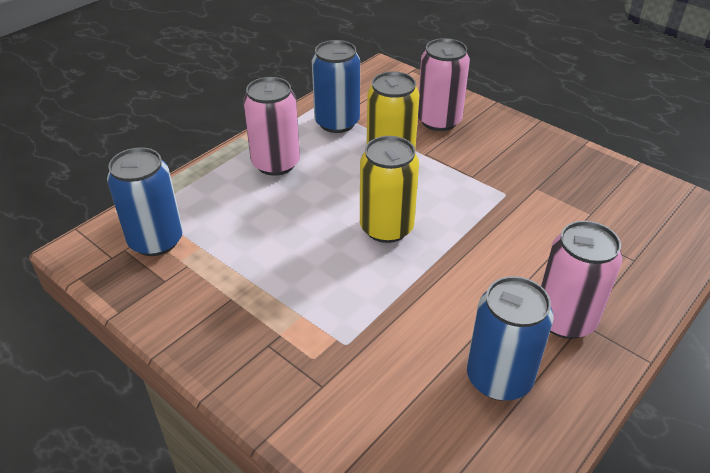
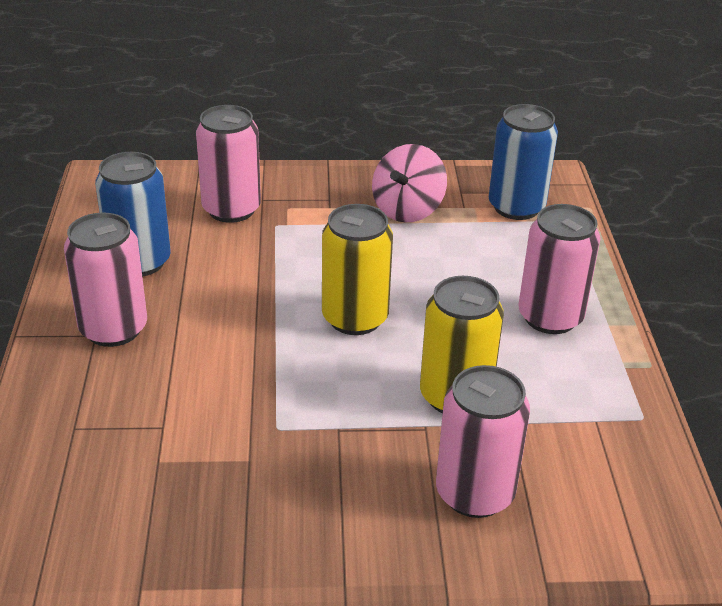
camera: 135 degrees right, 5 degrees down
blue can [312,40,360,133] -> none
none -> pink can [196,105,261,223]
none -> pink spinning top [372,144,447,222]

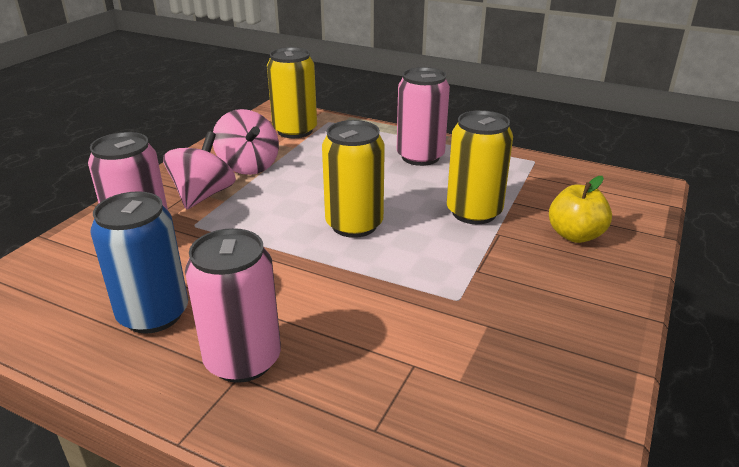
camera: 60 degrees left, 5 degrees down
pink can [436,365,530,518] -> yellow apple [549,176,612,243]
blue can [489,104,558,220] -> yellow can [267,47,317,138]
none -> pink spinning top [163,131,236,210]

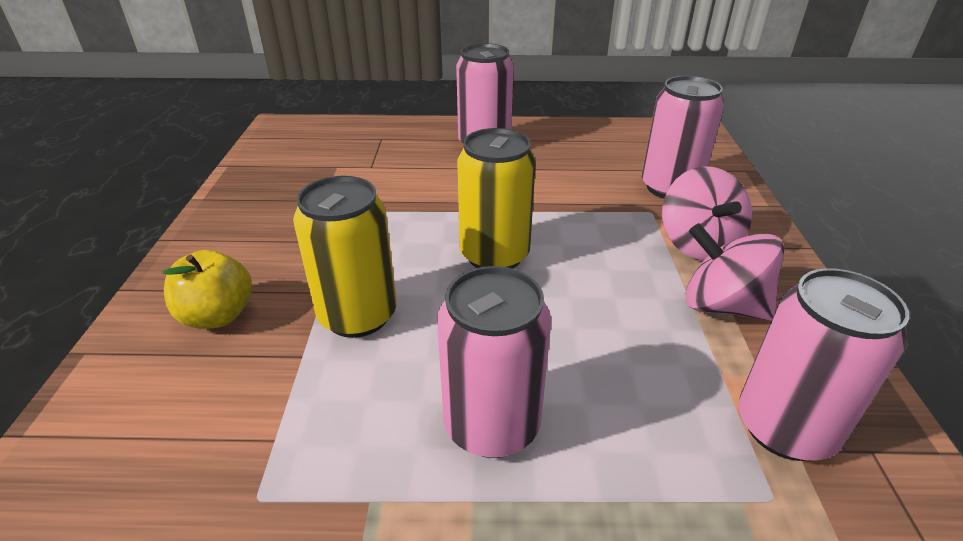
camera: 155 degrees right, 5 degrees up
blue can [91,191,188,334] -> none
yellow can [267,47,317,138] -> pink can [738,268,909,461]

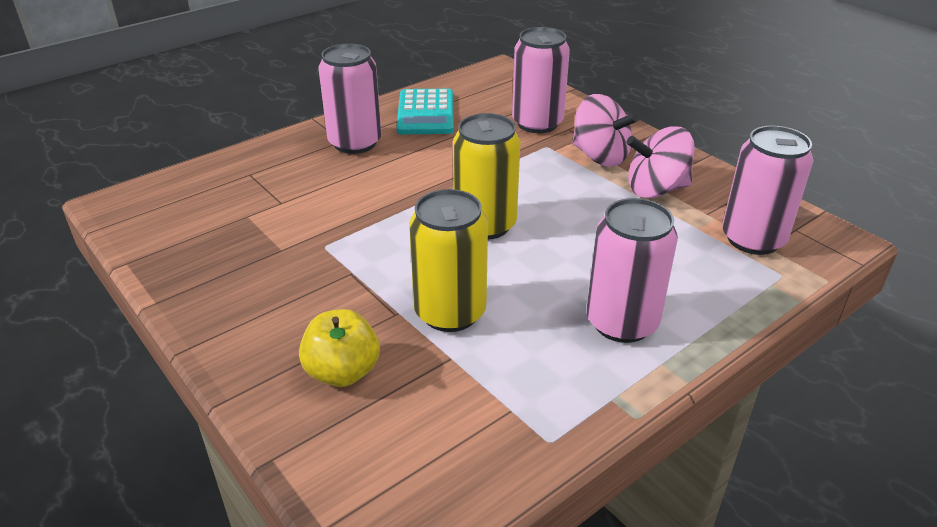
camera: 40 degrees left, 0 degrees up
none -> turquoise calculator [396,89,454,134]

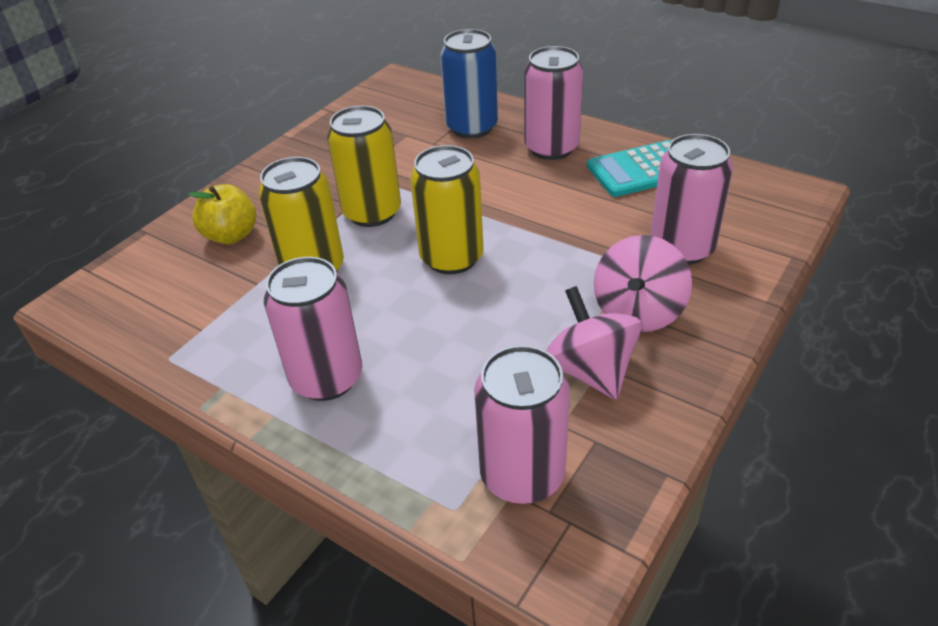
camera: 75 degrees right, 5 degrees up
none -> yellow can [327,106,401,227]
none -> blue can [440,29,498,138]

